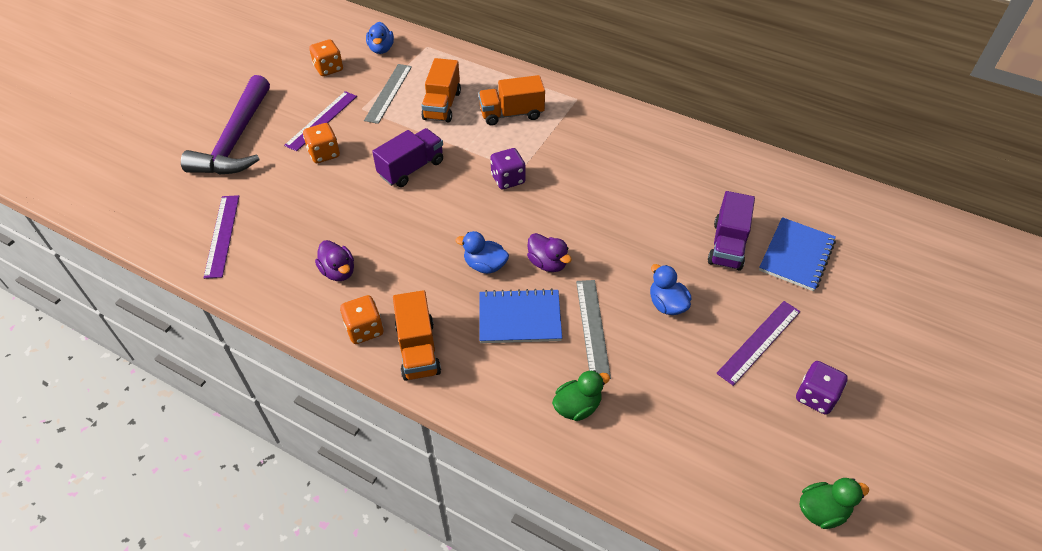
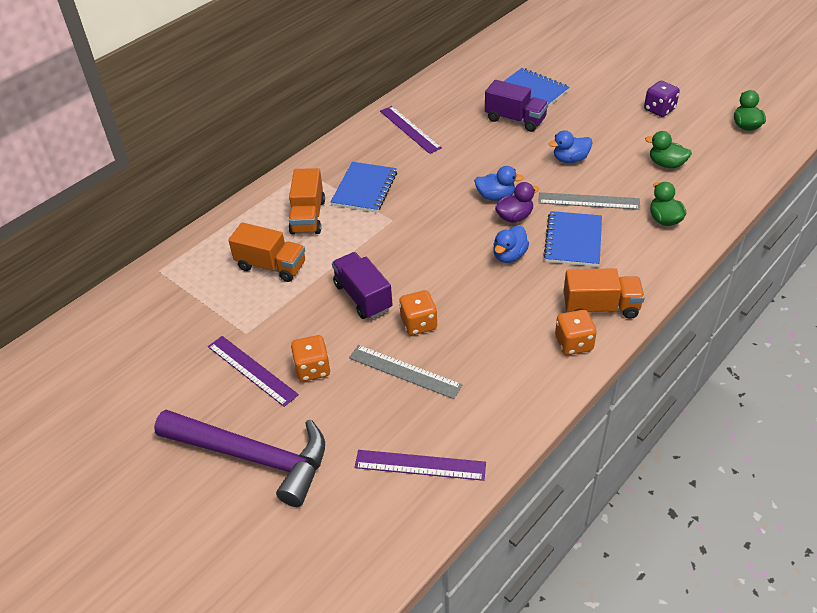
camera: 75 degrees left, 5 degrees down
orange dice [309,40,343,76] -> orange dice moved to [399,290,438,335]
purple duck [315,240,354,281] -> none
grey ruler [364,64,412,124] -> grey ruler moved to [349,345,463,399]
blue duck [366,22,394,54] -> blue duck moved to [474,166,524,201]
purple dice [490,148,526,189] -> none
purple ruler [716,301,800,386] -> purple ruler moved to [380,106,442,154]
none -> blue notebook [331,162,397,213]
none -> green duck [645,131,692,168]

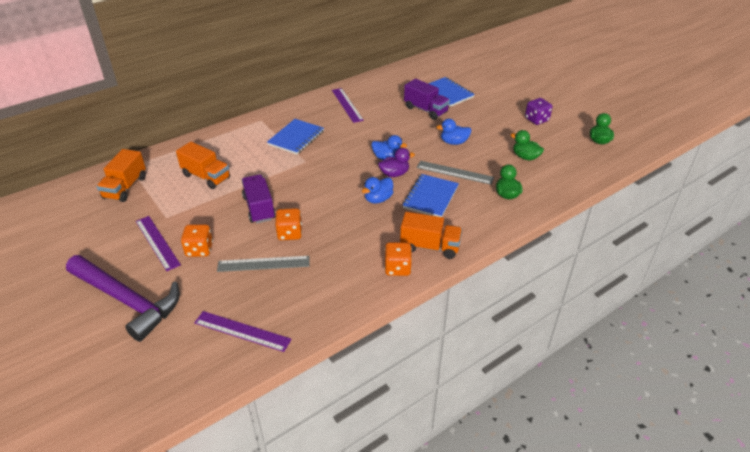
camera: 10 degrees right, 5 degrees down
orange truck [289,168,325,235] -> orange truck moved to [97,149,146,202]
grey ruler [349,345,463,399] -> grey ruler turned 45 degrees counterclockwise [217,256,309,272]

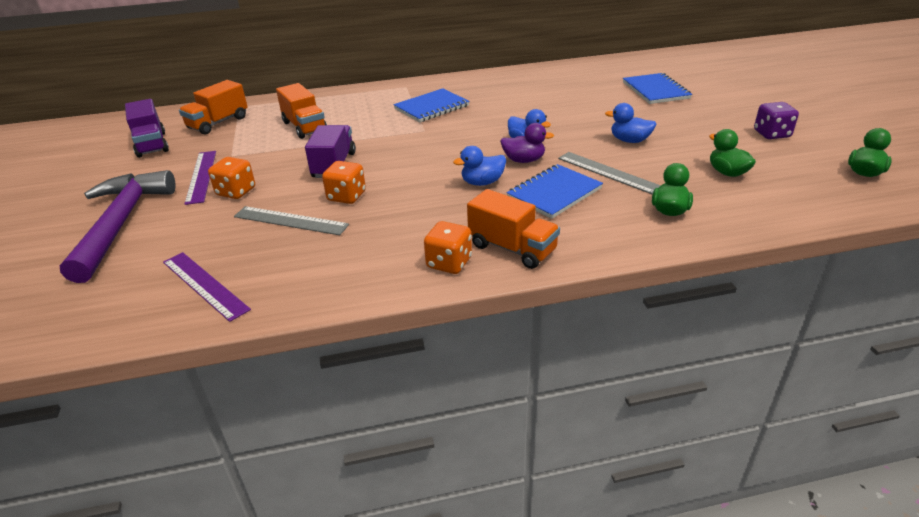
camera: 25 degrees right, 5 degrees down
purple hammer [66,255,180,342] -> purple hammer turned 150 degrees counterclockwise [60,170,176,283]
purple ruler [332,88,364,123] -> none
purple truck [404,79,450,120] -> purple truck moved to [125,99,169,158]

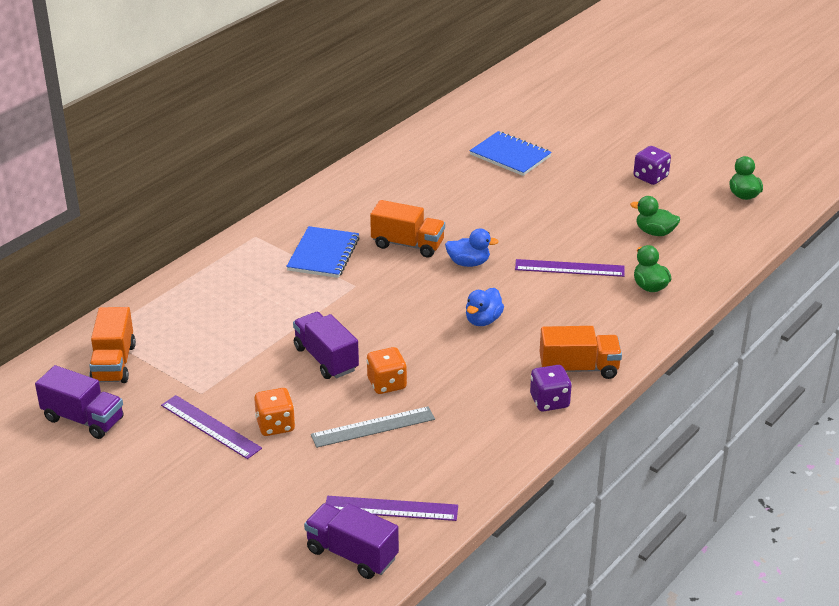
camera: 40 degrees left, 0 degrees up
purple hammer [60,170,176,283] -> none
orange truck [276,83,327,139] -> orange truck moved to [370,200,445,258]
orange dice [424,221,472,274] -> purple dice [530,365,572,411]
purple duck [500,123,554,163] -> none
blue notebook [507,164,603,219] -> none
grey ruler [558,152,661,195] -> purple ruler [515,259,625,277]
blue duck [605,103,656,143] -> none
none -> purple truck [304,503,399,579]

